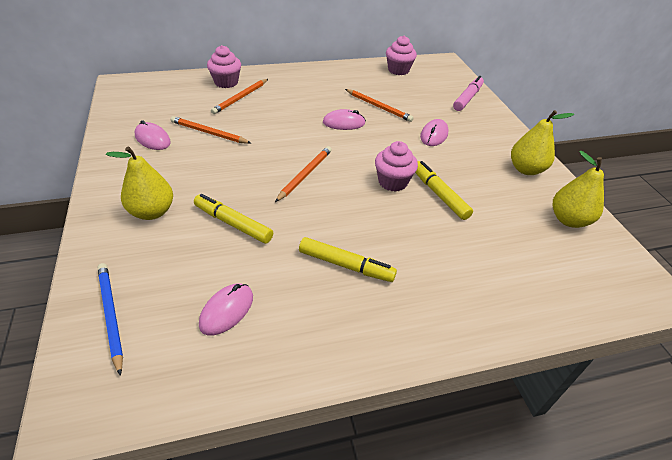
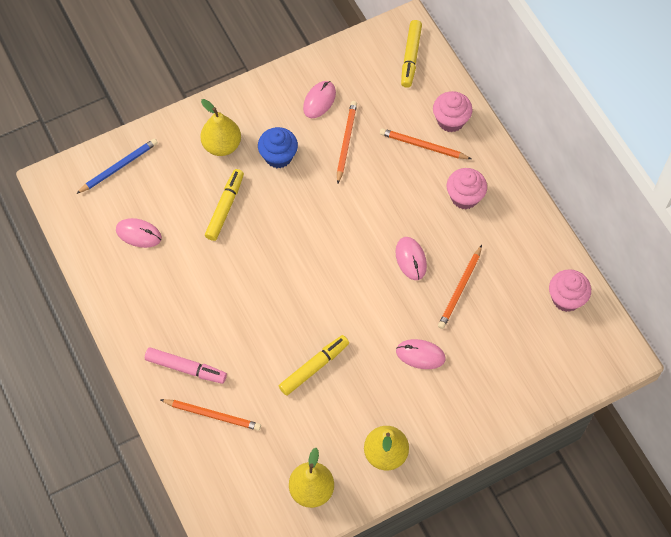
camera: 80 degrees right, 20 degrees up
orange pencil [275,146,332,202] -> orange pencil moved to [160,399,261,431]
yellow marker [299,237,397,282] -> yellow marker moved to [401,20,422,88]
pink cupcake [375,141,418,192] -> pink cupcake moved to [447,168,487,209]
pink marker [453,76,484,111] -> pink marker moved to [145,347,227,384]
none -> blue cupcake [258,127,298,168]

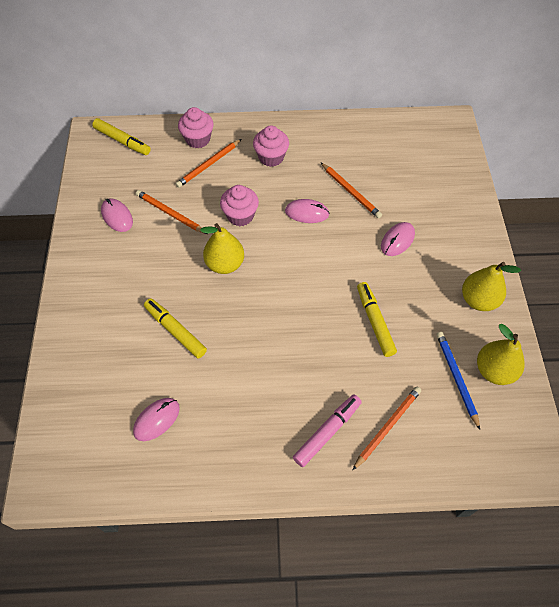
camera: 65 degrees left, 5 degrees down
blue pencil [76,138,158,194] -> blue pencil moved to [437,332,480,430]
yellow pear [200,99,241,156] -> yellow pear moved to [200,223,244,274]
blue cupcake [258,127,298,168] -> none
pink cupcake [549,269,591,312] -> pink cupcake moved to [220,185,259,226]

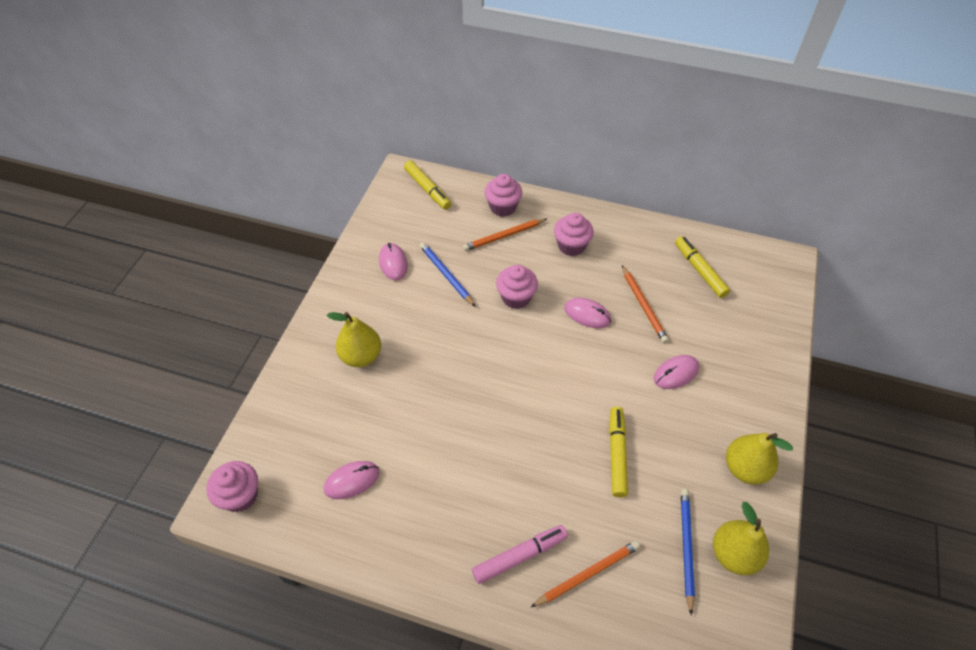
camera: 20 degrees right, 5 degrees down
orange pencil [136,190,208,234] -> blue pencil [420,242,475,306]
yellow marker [144,298,207,358] -> yellow marker moved to [675,236,730,298]
yellow pear [200,223,244,274] -> yellow pear moved to [327,312,381,367]
none -> pink cupcake [206,461,258,512]

